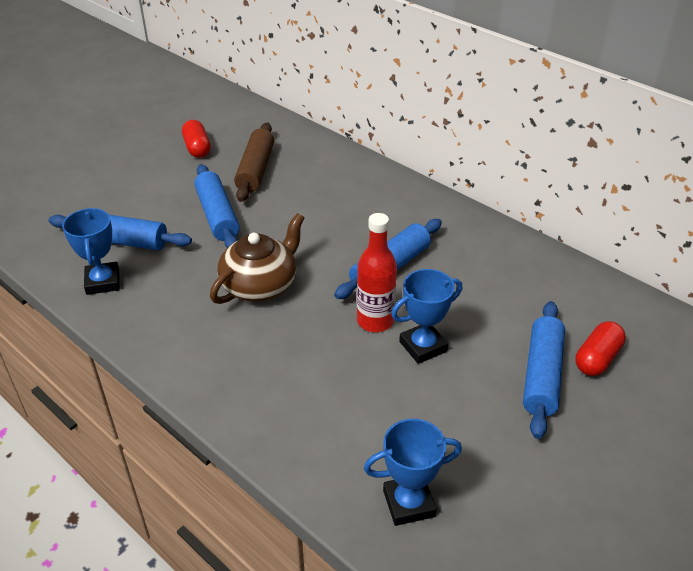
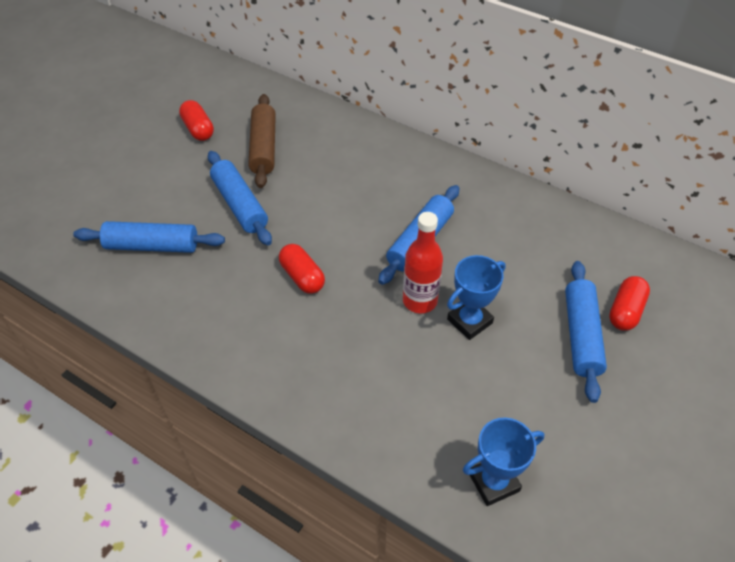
camera: 10 degrees left, 10 degrees up
blue trophy [62,208,120,295] -> none
brown teapot [210,213,304,304] -> red capsule [279,244,325,294]

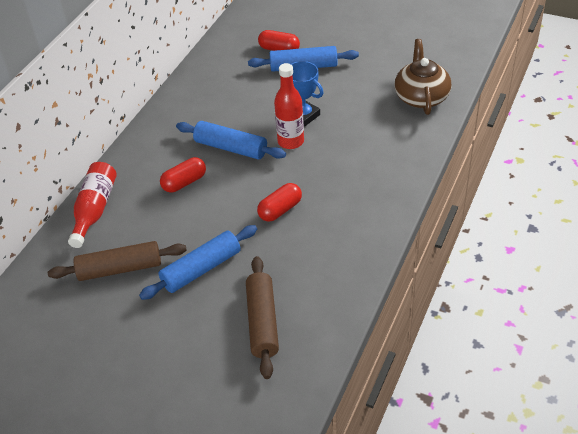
camera: 95 degrees left, 5 degrees down
blue rolling pin [73,221,225,253] -> brown rolling pin [246,256,279,379]
red capsule [179,100,214,141] -> red capsule moved to [160,157,206,193]
blue trophy [463,418,544,506] -> brown teapot [395,39,451,115]
none -> red bottle [68,162,117,248]

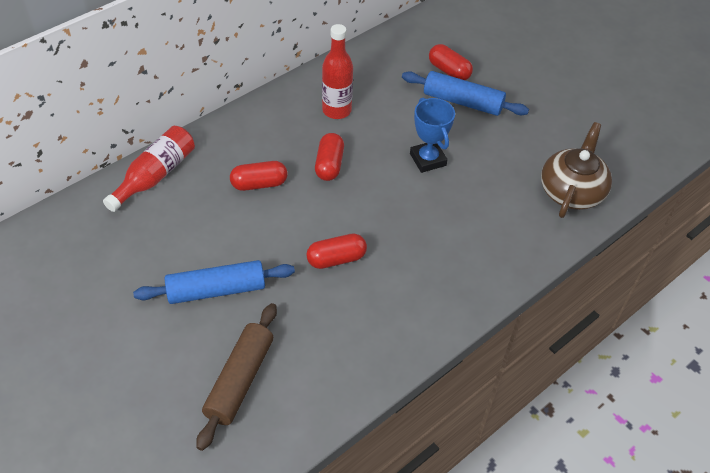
camera: 20 degrees right, 5 degrees up
brown rolling pin [48,241,187,281] -> none
blue rolling pin [176,121,286,160] -> red capsule [315,133,344,181]
red bottle [274,63,304,149] -> red bottle moved to [322,24,353,119]

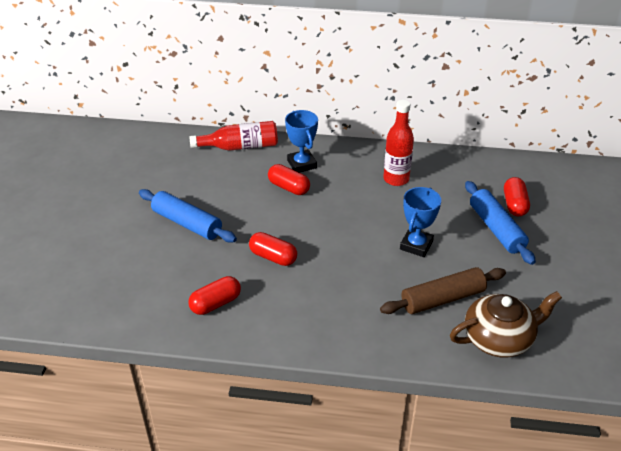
camera: 50 degrees right, 10 degrees down
brown rolling pin [196,303,277,451] -> brown rolling pin moved to [380,267,506,314]
red capsule [315,133,344,181] -> red capsule moved to [188,276,241,315]
none -> blue trophy [285,110,318,173]

